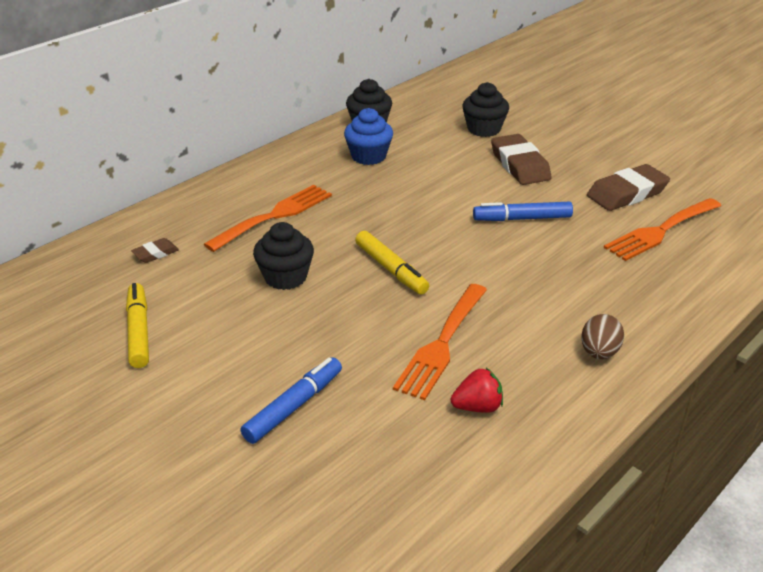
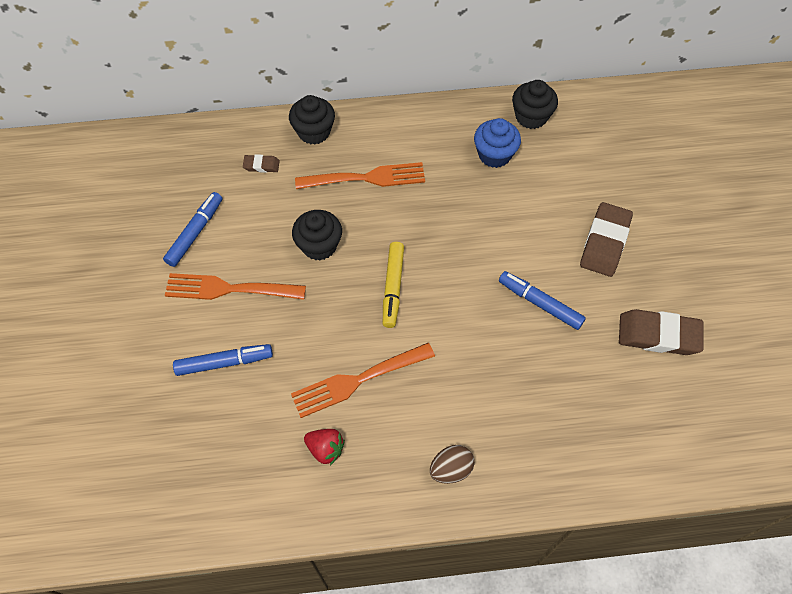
camera: 40 degrees right, 25 degrees up
yellow marker [126,283,149,368] -> blue marker [163,192,222,267]
black cupcake [462,82,509,137] -> black cupcake moved to [289,95,335,145]
orange fork [604,198,721,261] -> orange fork moved to [165,273,306,300]

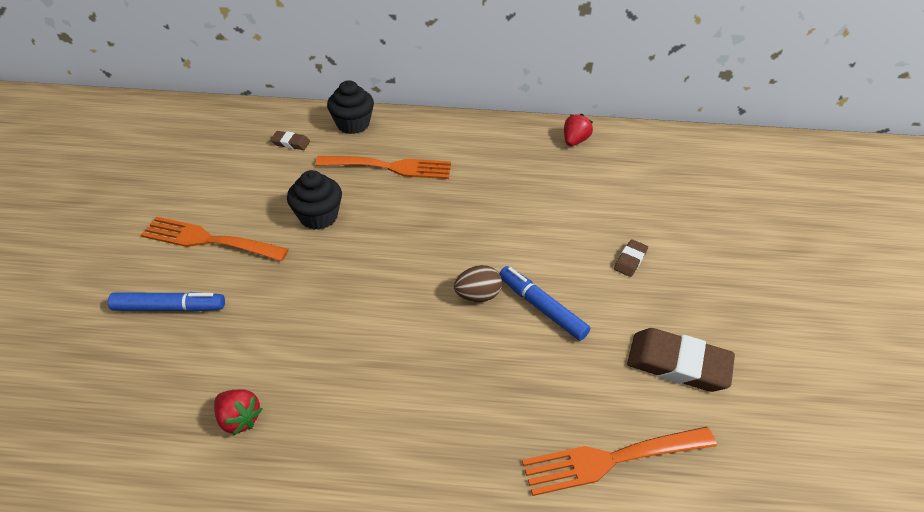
camera: 10 degrees right, 15 degrees down
blue marker [163,192,222,267] -> none
orange fork [291,343,435,418] -> orange fork moved to [522,427,717,496]
yellow marker [383,242,404,328] -> none
brown egg [430,445,475,484] -> brown egg moved to [454,265,502,302]
blue cupcake [474,118,521,168] -> none
black cupcake [512,80,558,129] -> red strawberry [564,114,593,146]
brown eraser [580,202,633,277] -> brown eraser [614,239,648,277], size x0.50

